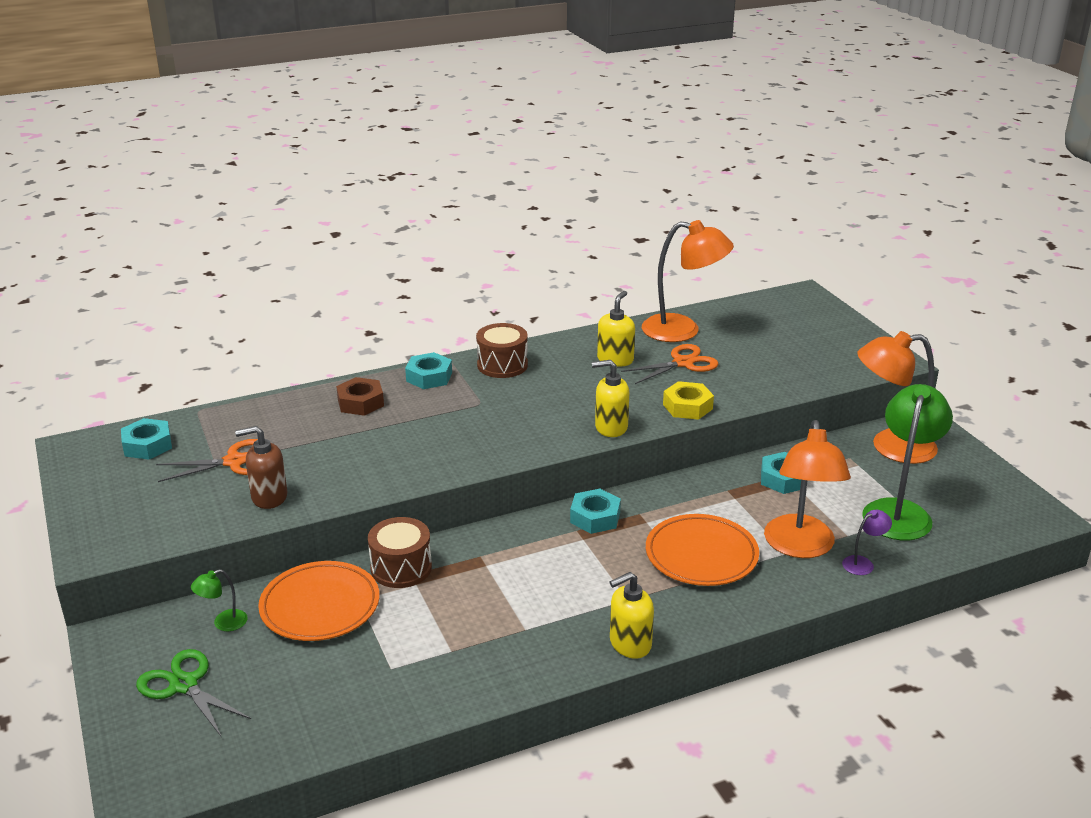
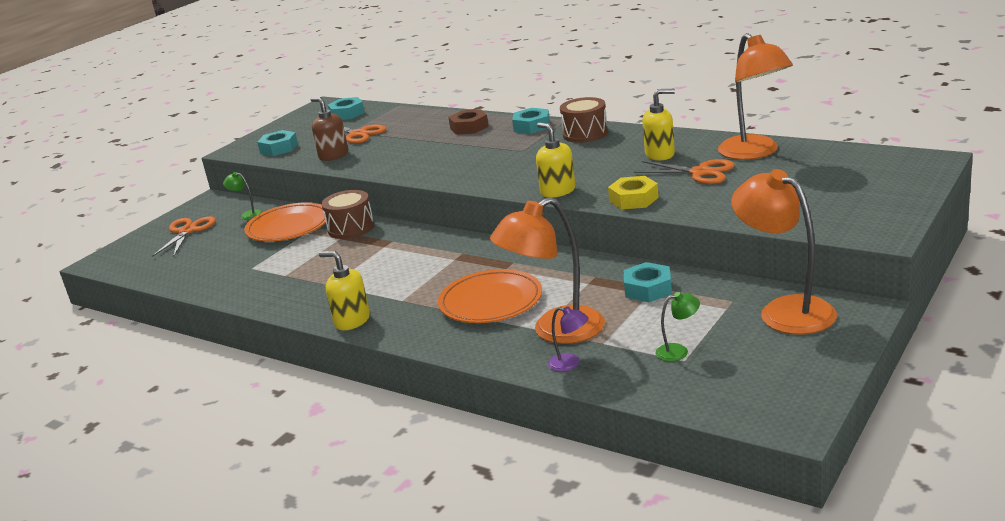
camera: 60 degrees right, 5 degrees down
green scissors [136,649,251,736] -> orange scissors [152,216,216,257]
turquoise nut [570,489,621,534] -> turquoise nut moved to [257,130,298,156]
green lamp [862,384,953,540] -> green lamp [655,292,700,362], size x0.43

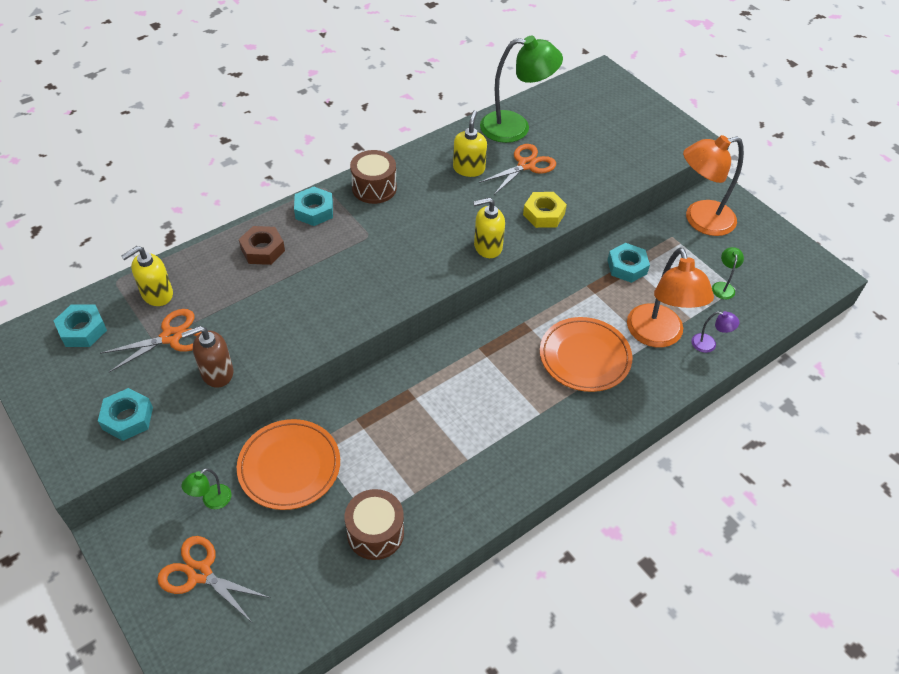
camera: 75 degrees left, 25 degrees up
yellow soap dispenser [319,251,370,330] -> yellow soap dispenser moved to [121,246,173,306]
brown drum [321,190,374,239] -> brown drum moved to [345,489,404,560]
purple lamp [548,306,589,372] -> purple lamp turned 60 degrees clockwise [691,311,739,353]
orange lamp [718,33,793,160] -> green lamp [480,36,563,143]

